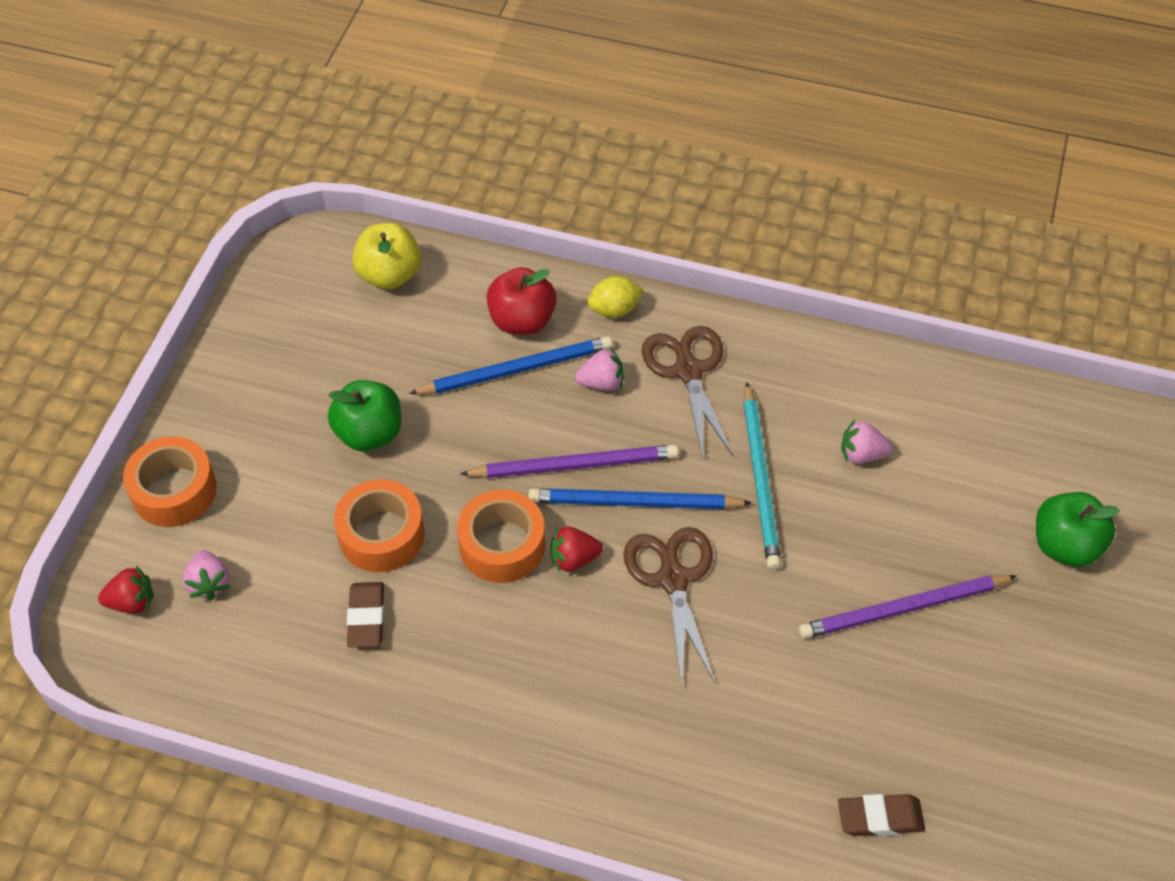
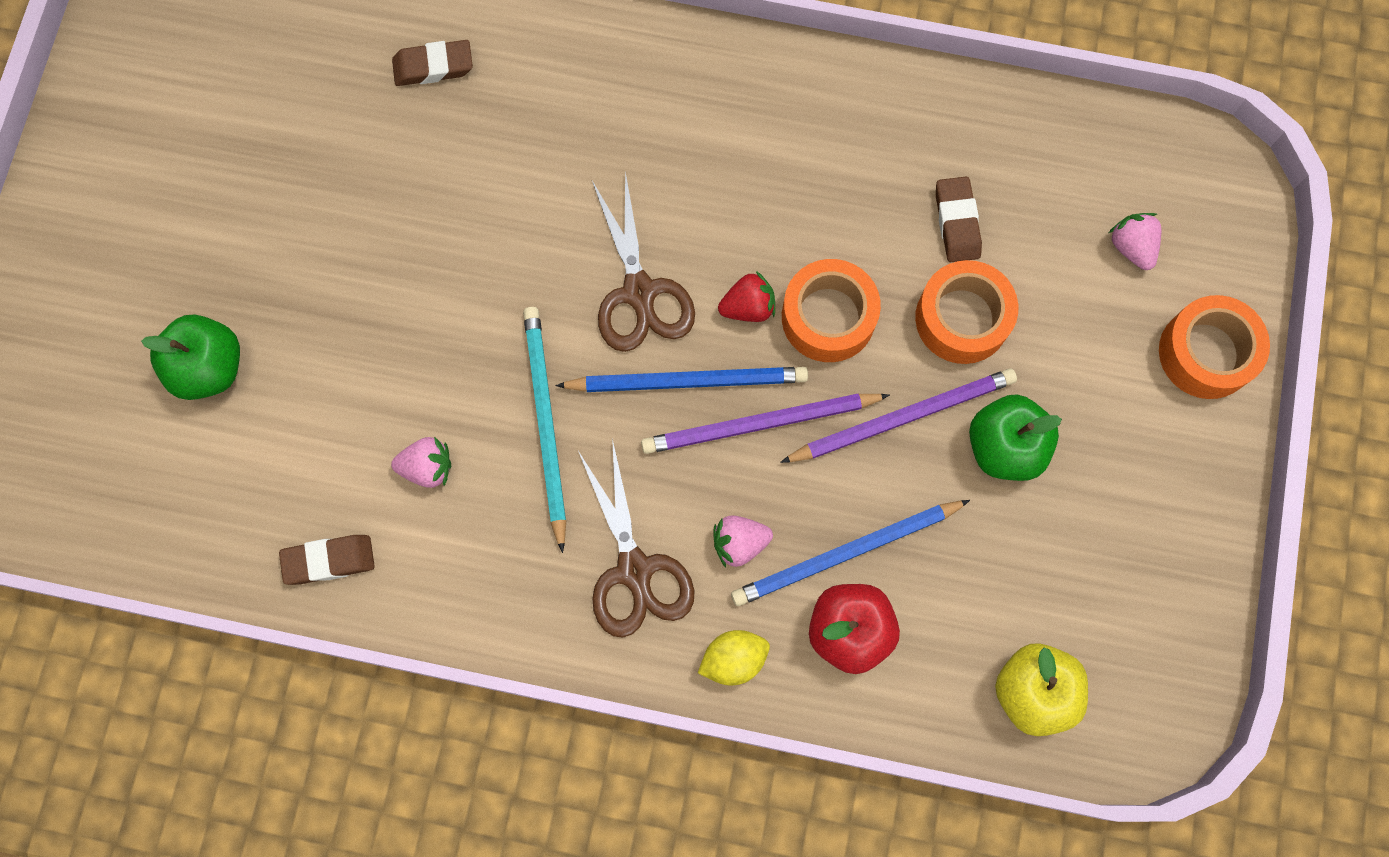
camera: 175 degrees right, 20 degrees up
red strawberry [98,566,154,613] -> none
purple pencil [799,575,1017,639] -> purple pencil moved to [780,369,1017,463]
none -> brown eraser [279,535,375,585]

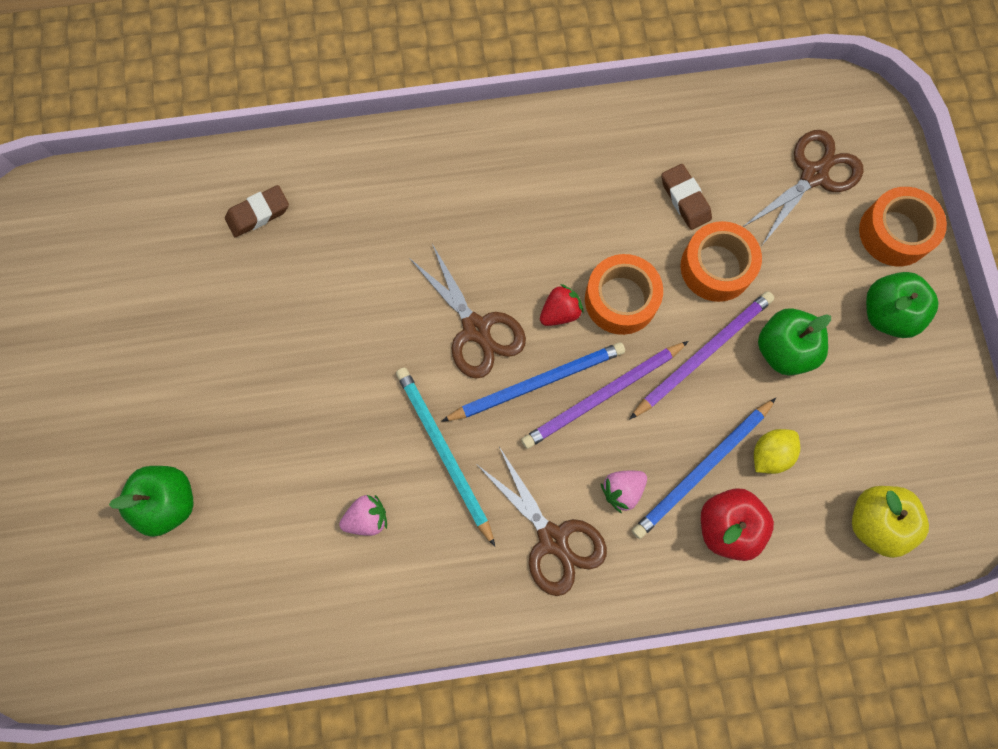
camera: 20 degrees left, 0 degrees up
brown eraser [279,535,375,585] -> none
yellow lemon [698,630,770,685] -> yellow lemon moved to [754,429,800,474]
pink strawberry [1109,213,1161,270] -> brown scissors [743,130,863,245]
none -> green apple [866,272,939,338]

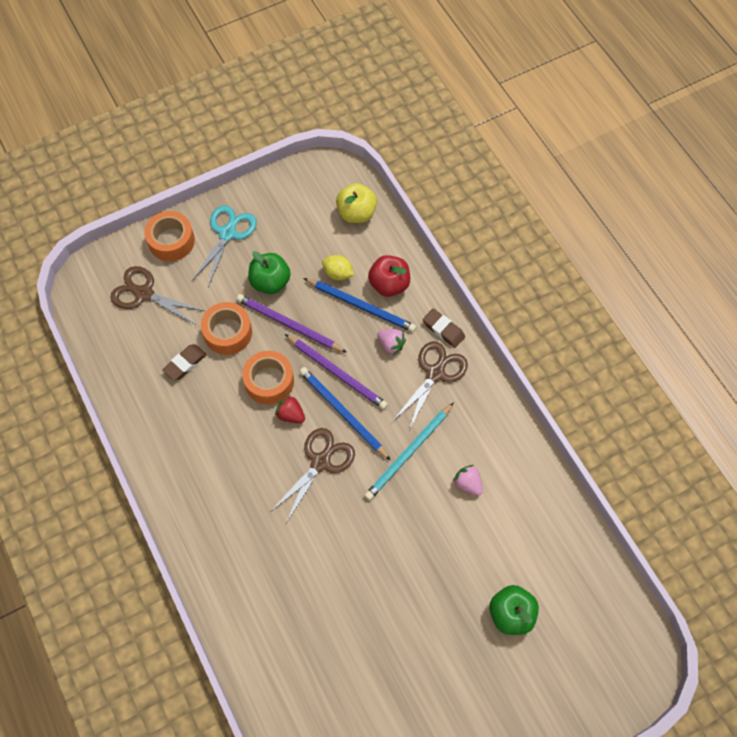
camera: 110 degrees left, 10 degrees down
brown eraser [225,185,289,237] -> brown eraser moved to [423,309,465,348]
green apple [866,272,939,338] -> turquoise scissors [192,205,257,287]

